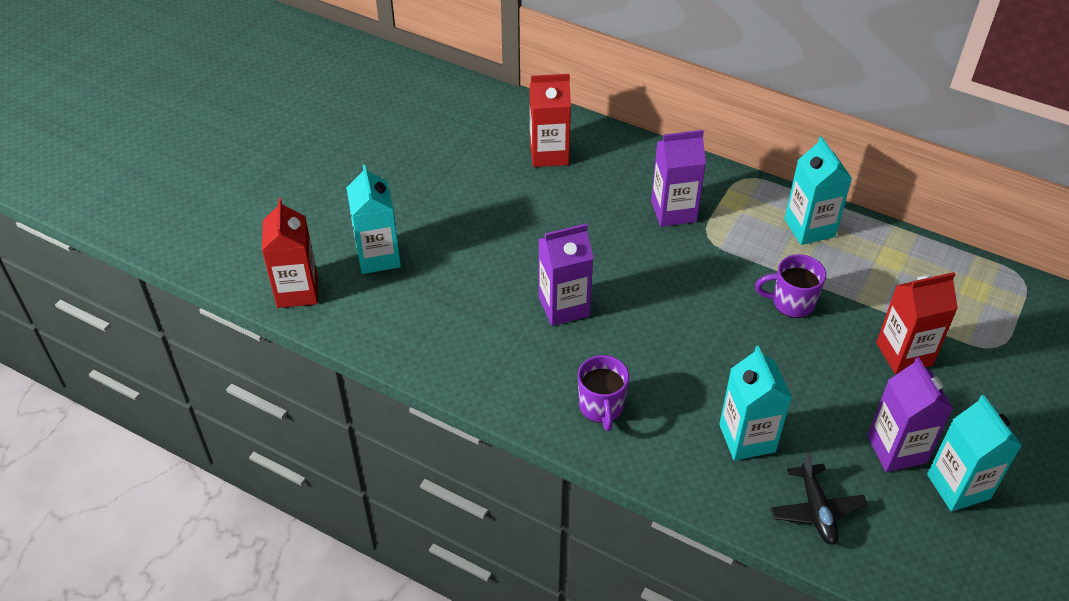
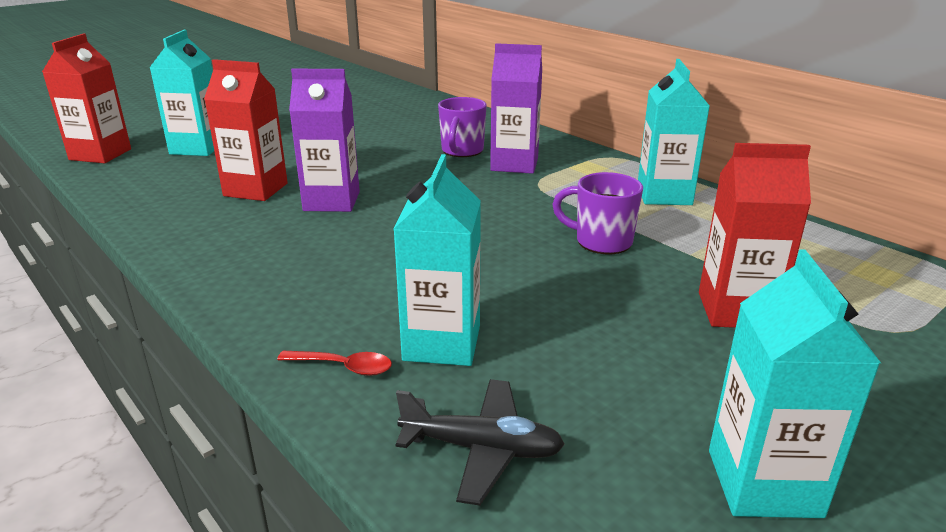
camera: 20 degrees right, 20 degrees down
red carton [530,74,571,167] -> red carton moved to [204,59,288,201]
purple mug [578,355,629,431] -> purple mug moved to [438,97,487,157]
black plane [770,452,868,545] -> black plane turned 90 degrees counterclockwise [395,379,565,506]
purple carton [867,357,953,472] -> none
none -> red spoon [277,351,392,376]

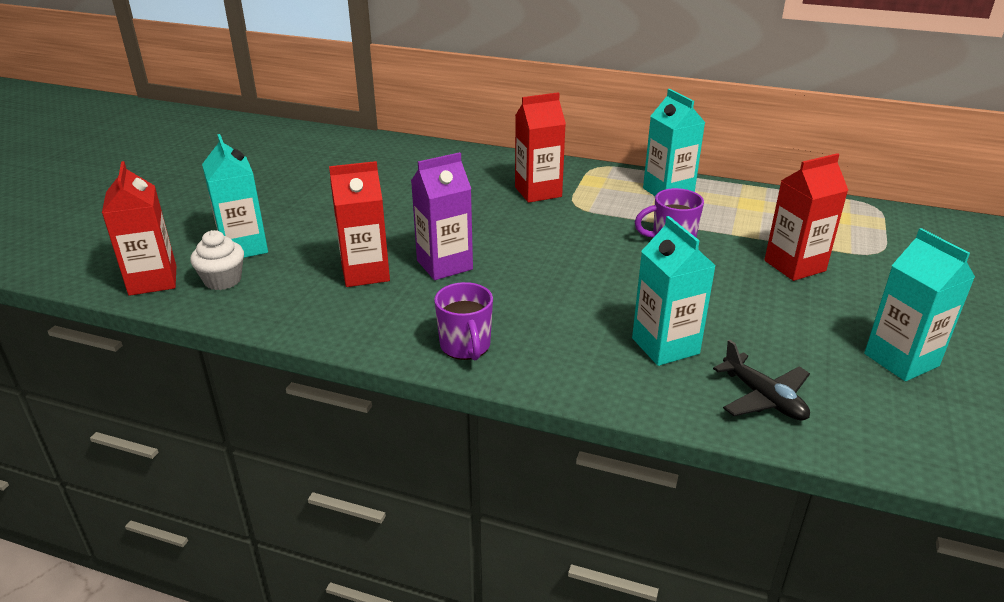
camera: 30 degrees left, 5 degrees up
red spoon [277,351,392,376] -> none
black plane [395,379,565,506] -> black plane turned 75 degrees clockwise [713,340,810,420]
purple mug [438,97,487,157] -> purple mug moved to [434,282,493,360]
purple carton [490,43,542,174] -> red carton [515,92,566,203]
none -> white cupcake [190,230,244,290]

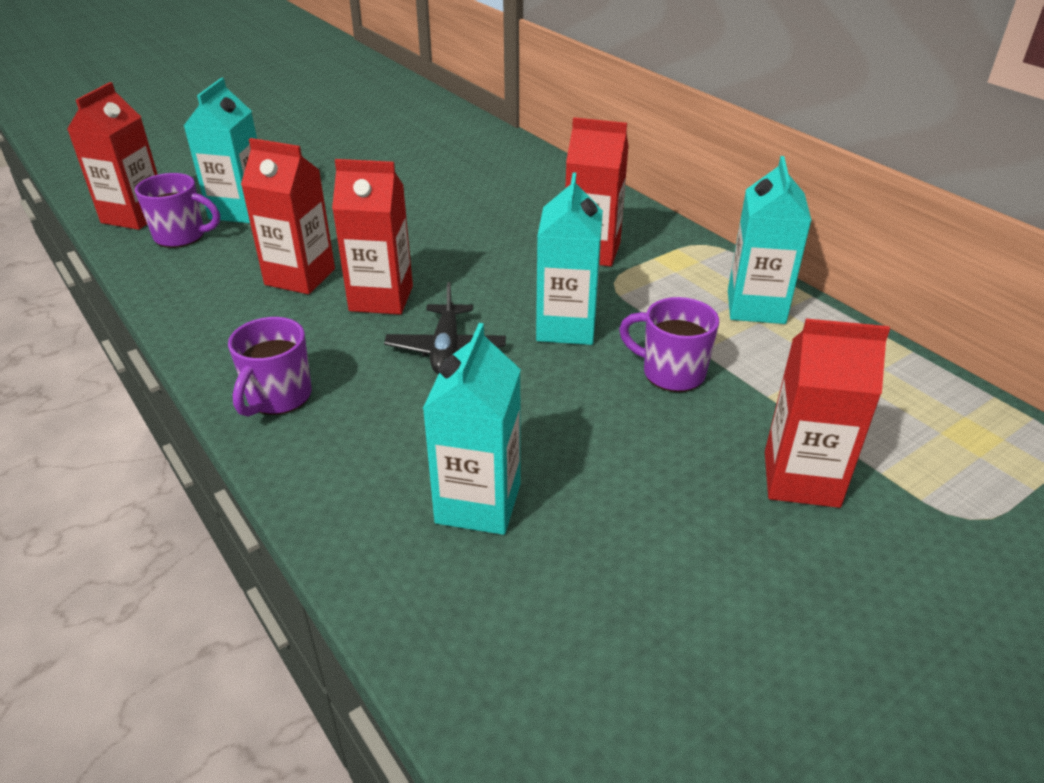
camera: 35 degrees right, 5 degrees up
white cupcake [190,230,244,290] -> purple mug [135,173,220,248]
purple carton [411,152,473,280] -> red carton [332,159,413,315]
black plane [713,340,810,420] -> black plane moved to [384,282,506,374]
turquoise carton [864,228,975,381] -> turquoise carton moved to [536,172,603,345]

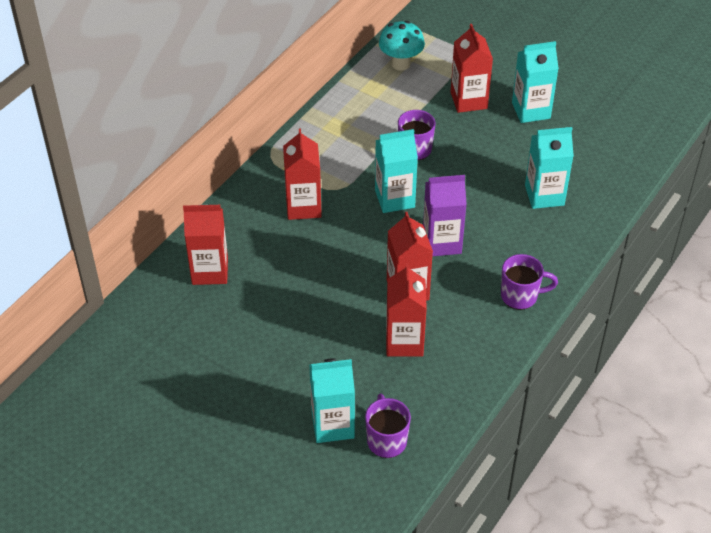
camera: 110 degrees left, 10 degrees up
red carton [67,82,158,230] -> red carton moved to [183,205,228,285]
black plane [384,282,506,374] -> purple carton [423,175,467,256]
turquoise carton [728,156,812,324] -> turquoise carton moved to [512,41,559,123]
none -> turquoise mushroom [379,21,425,71]

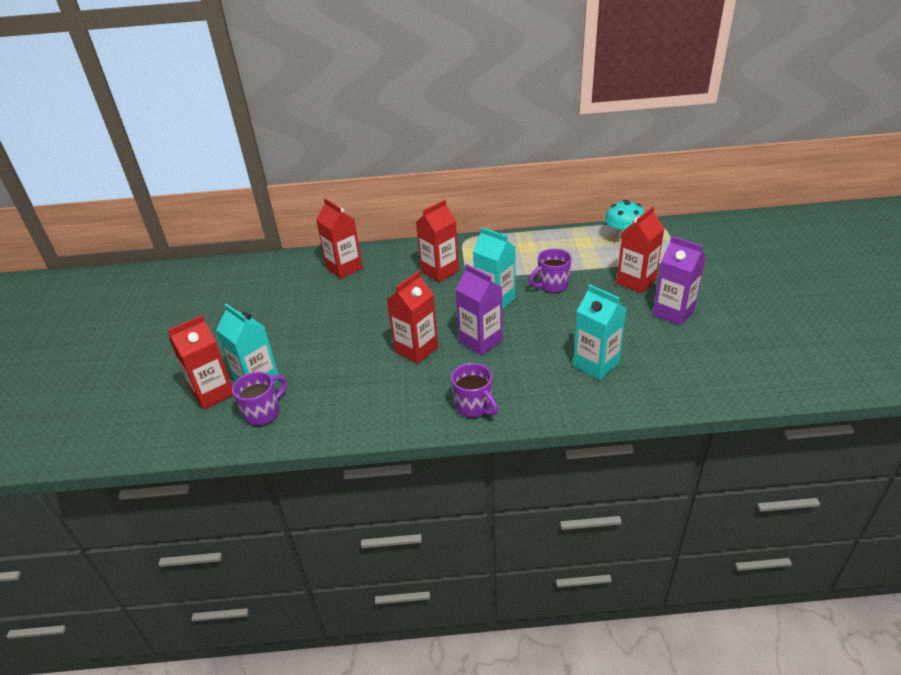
camera: 55 degrees right, 10 degrees down
red carton [386,263,427,357] -> red carton moved to [168,315,233,409]
turquoise carton [512,41,559,123] -> purple carton [653,236,706,326]

